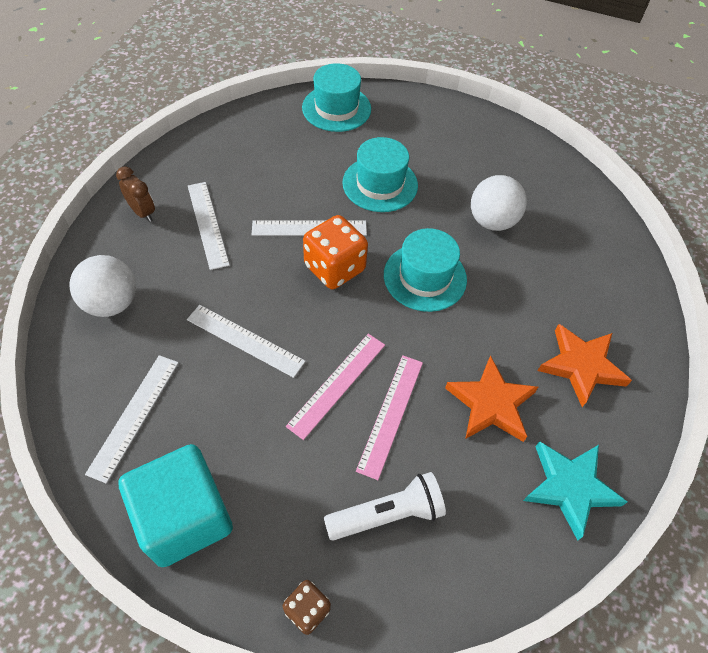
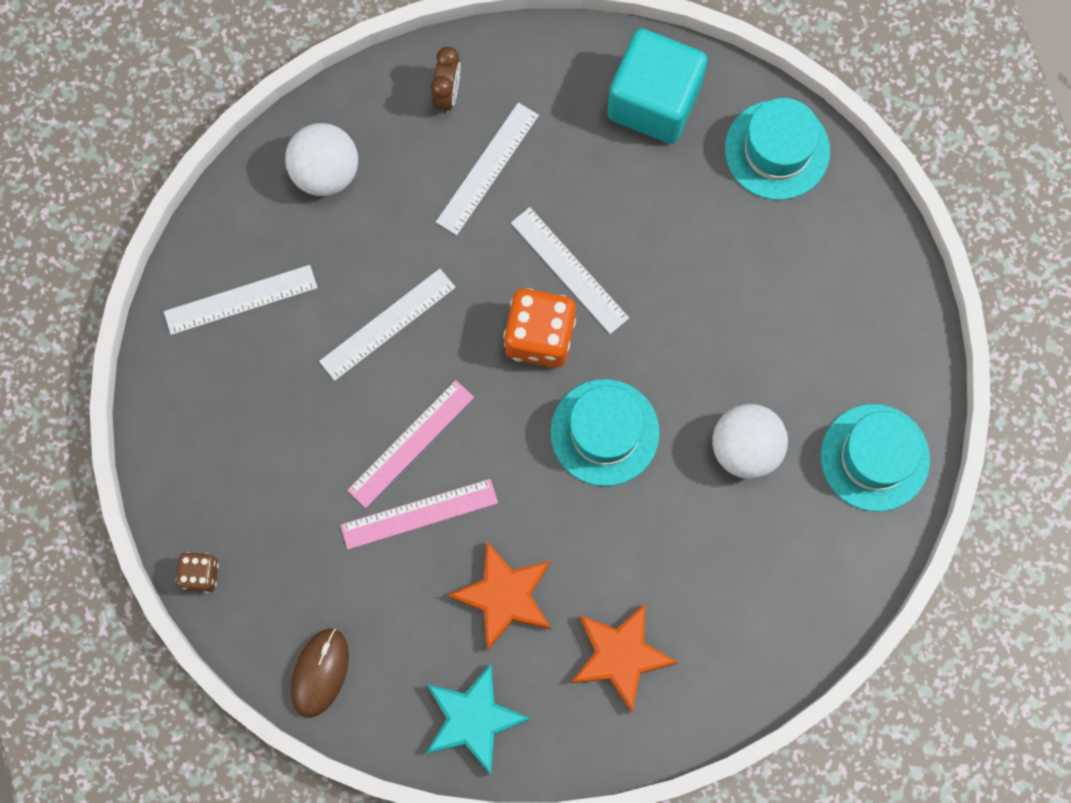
camera: 55 degrees right, 20 degrees up
turquoise cube [119,444,233,567] -> turquoise cube moved to [607,29,707,144]
white ruler [187,305,306,378] -> white ruler turned 60 degrees clockwise [319,269,456,381]
pink ruler [286,334,385,440] -> pink ruler turned 45 degrees counterclockwise [347,380,474,508]
white flashlight [324,472,446,541] -> none
turquoise hat [342,137,418,212] -> turquoise hat moved to [821,404,930,512]
none -> brown mouse [291,628,349,718]

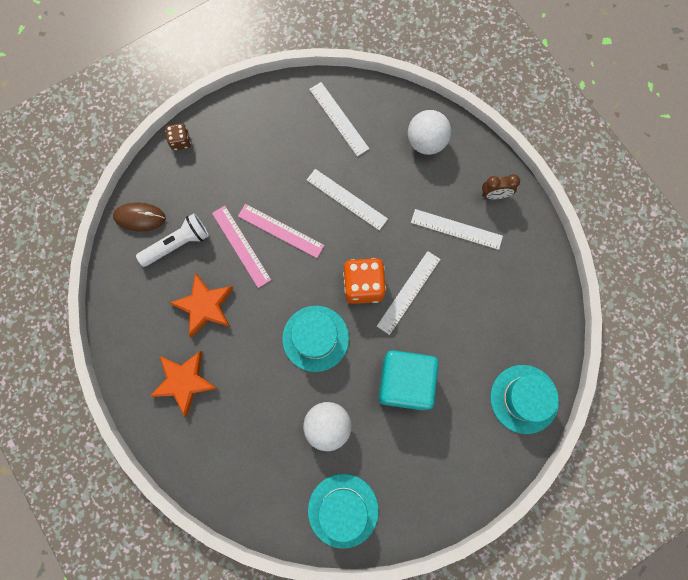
camera: 75 degrees right, 0 degrees up
turquoise star [426,664,531,775] -> none
turquoise cube [607,29,707,144] -> turquoise cube moved to [378,350,439,410]
none -> white flashlight [136,213,209,267]

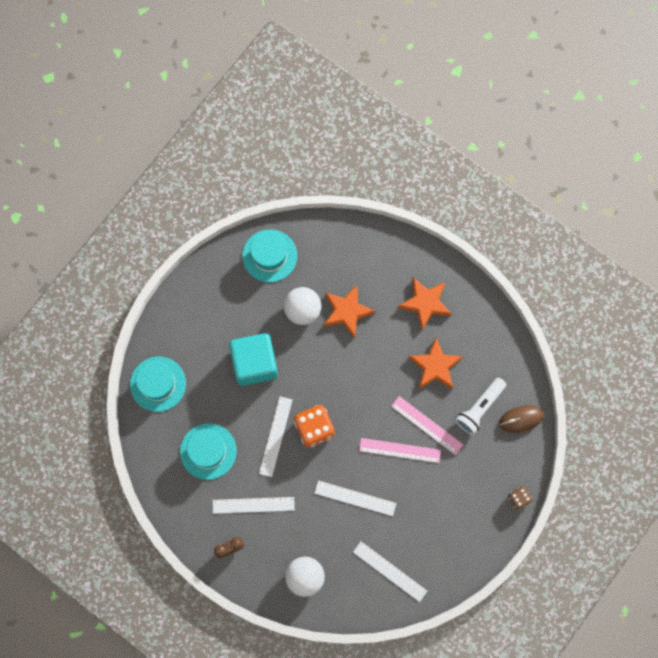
camera: 160 degrees right, 0 degrees up
turquoise hat [282,306,349,372] -> turquoise hat moved to [180,423,237,480]
none -> orange star [323,285,376,338]

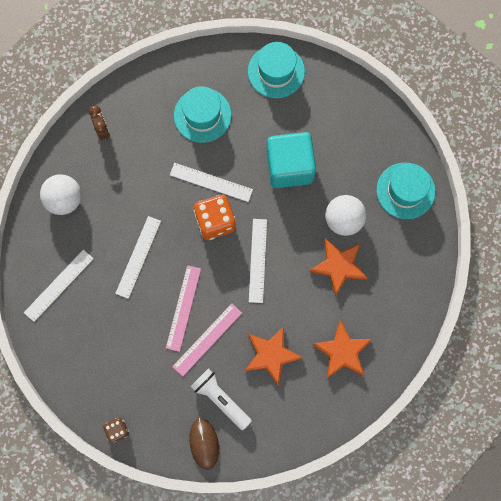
camera: 95 degrees right, 0 degrees up
white ruler [213,497,295,514] -> white ruler moved to [249,219,267,303]

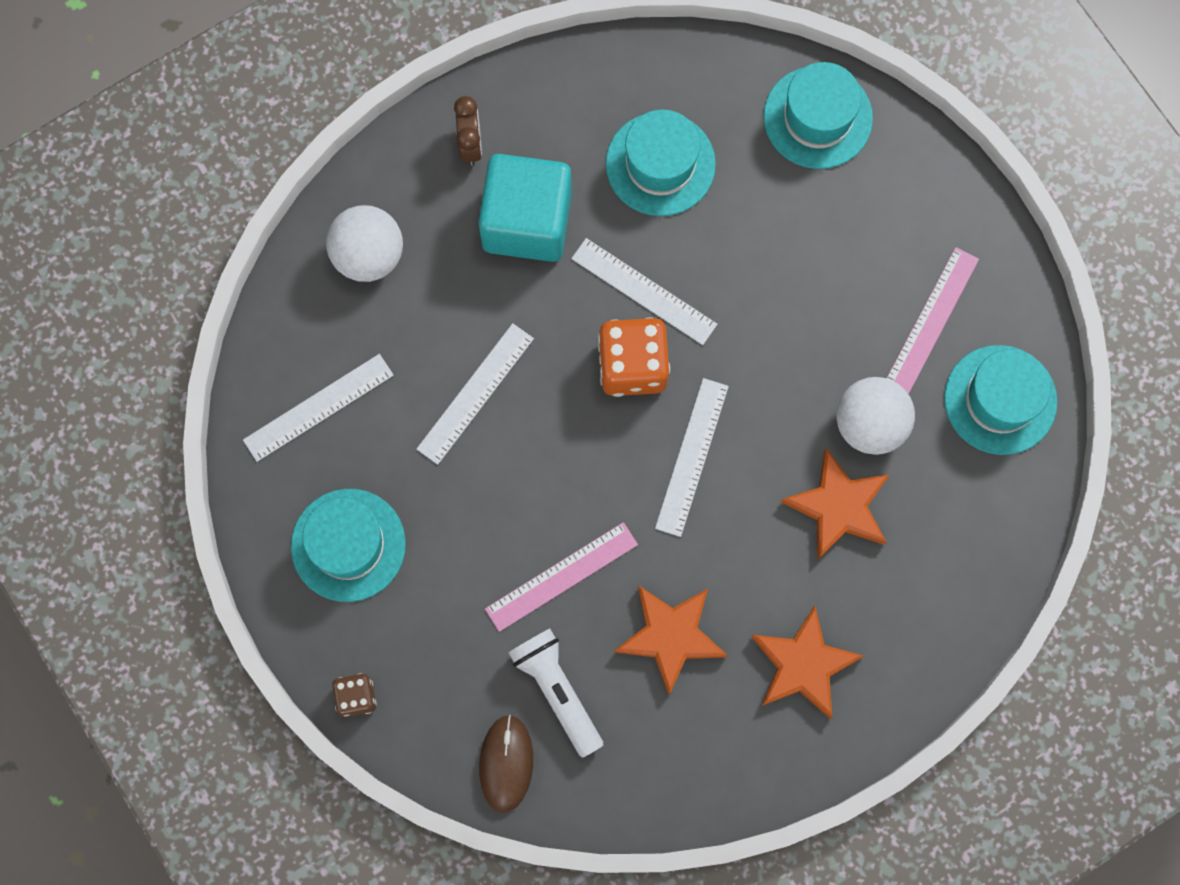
camera: 15 degrees right, 0 degrees up
pink ruler [166,265,201,352] -> pink ruler moved to [887,247,979,394]
turquoise cube [267,132,316,188] -> turquoise cube moved to [478,154,572,262]
none -> turquoise hat [291,489,406,602]

